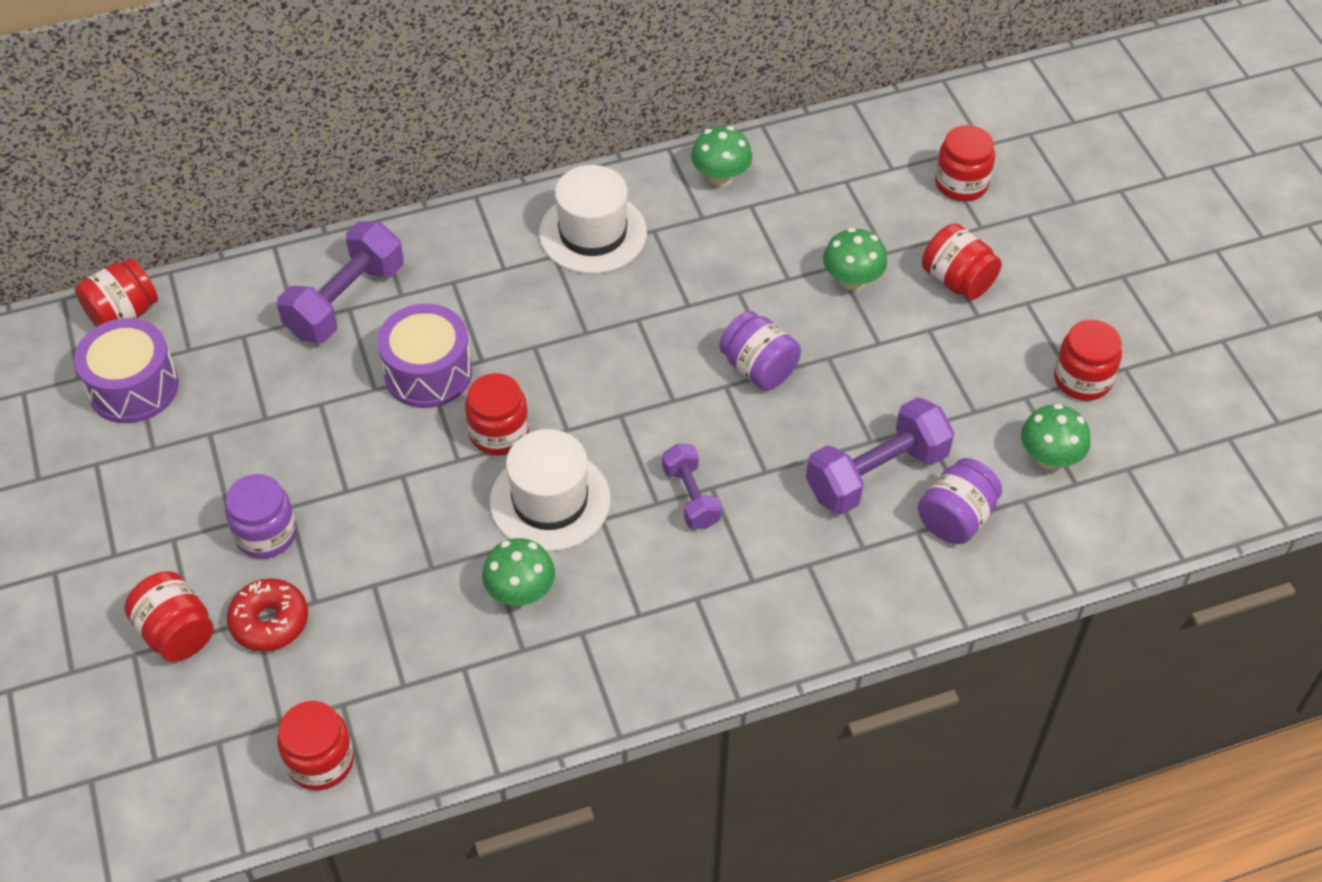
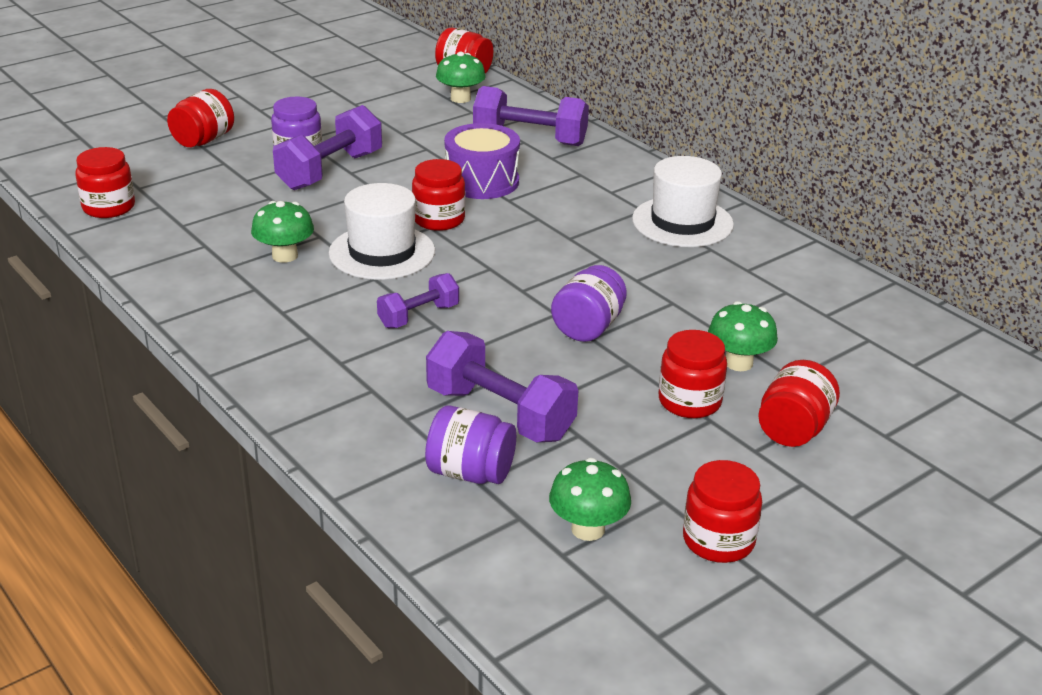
camera: 70 degrees right, 20 degrees down
purple drum [74,318,178,423] -> none
red donut [227,578,308,652] -> none
green mushroom [691,126,752,187] -> green mushroom moved to [436,51,486,103]
red jar [935,125,995,201] -> red jar moved to [659,330,727,418]
none -> purple dumbbell [273,105,382,190]

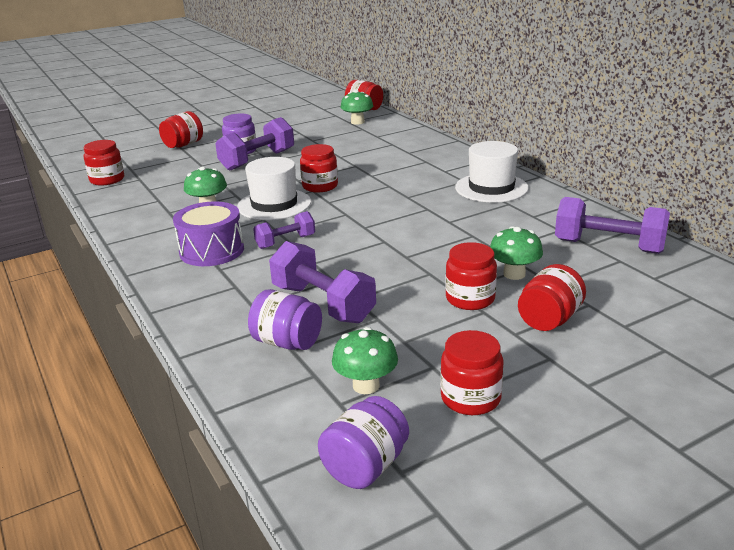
camera: 10 degrees right, 5 degrees down
purple drum [444,123,520,199] -> purple drum moved to [173,201,244,266]
purple dumbbell [473,86,589,146] -> purple dumbbell moved to [555,197,670,254]
purple jar [551,265,627,342] -> purple jar moved to [318,396,409,489]

